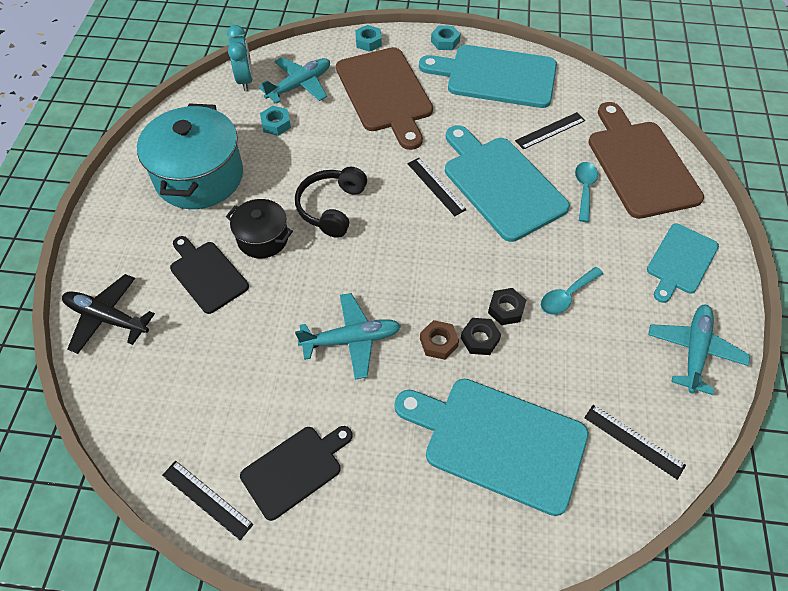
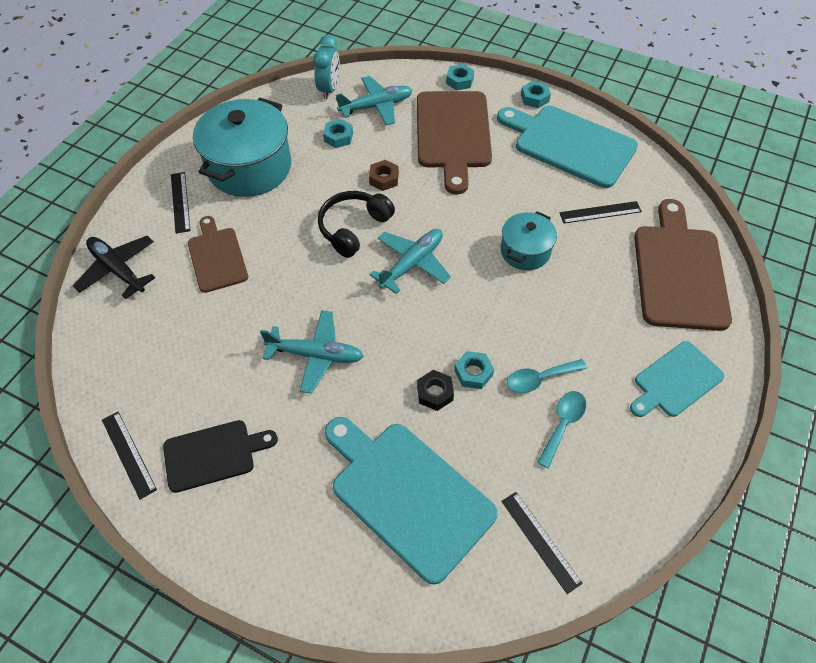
camera: 20 degrees right, 0 degrees up
black cutting board [170,236,249,314] -> brown cutting board [188,216,248,293]
black pot [226,199,293,258] -> none
black ruler [407,158,467,216] -> black ruler moved to [171,172,191,234]
brown nut [420,320,459,360] -> brown nut moved to [369,160,399,191]
turquoise cutting board [445,125,570,242] -> turquoise pot [501,211,557,270]
black nut [488,288,526,325] -> turquoise nut [454,351,494,389]
turquoise spoon [575,162,598,222] -> turquoise spoon moved to [537,391,586,468]
turquoise plane [648,305,750,395] -> turquoise plane moved to [369,229,451,294]

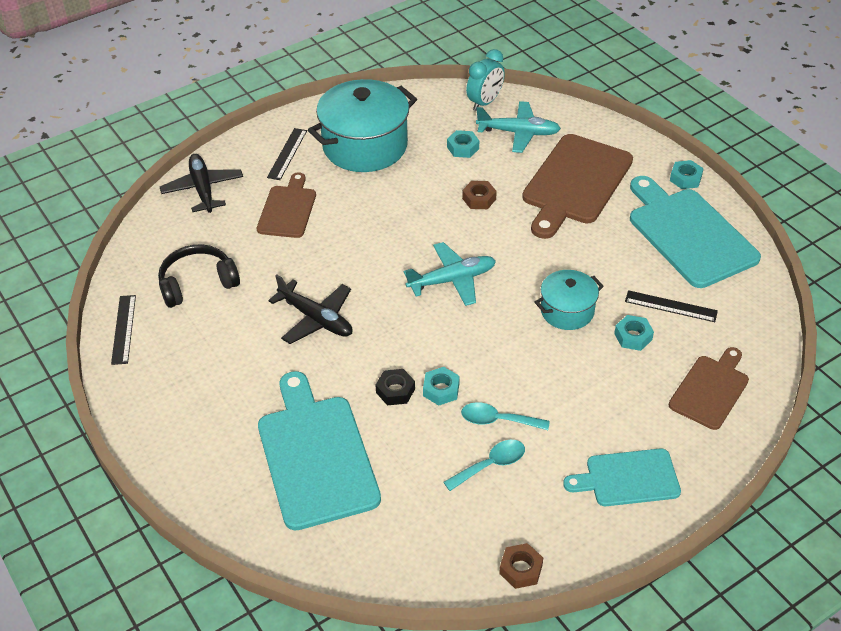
camera: 30 degrees right, 10 degrees down
black cutting board [163,420,278,493] -> none
turquoise plane [260,310,363,394] -> black plane [268,275,353,344]
black headphones [318,191,395,258] -> black headphones moved to [158,244,240,308]
turquoise nut [446,64,474,90] -> turquoise nut moved to [614,315,654,351]
black ruler [501,492,583,594] -> none
brown cutting board [634,199,732,331] -> brown cutting board [669,347,749,430], size x0.59
none -> brown nut [499,543,543,589]

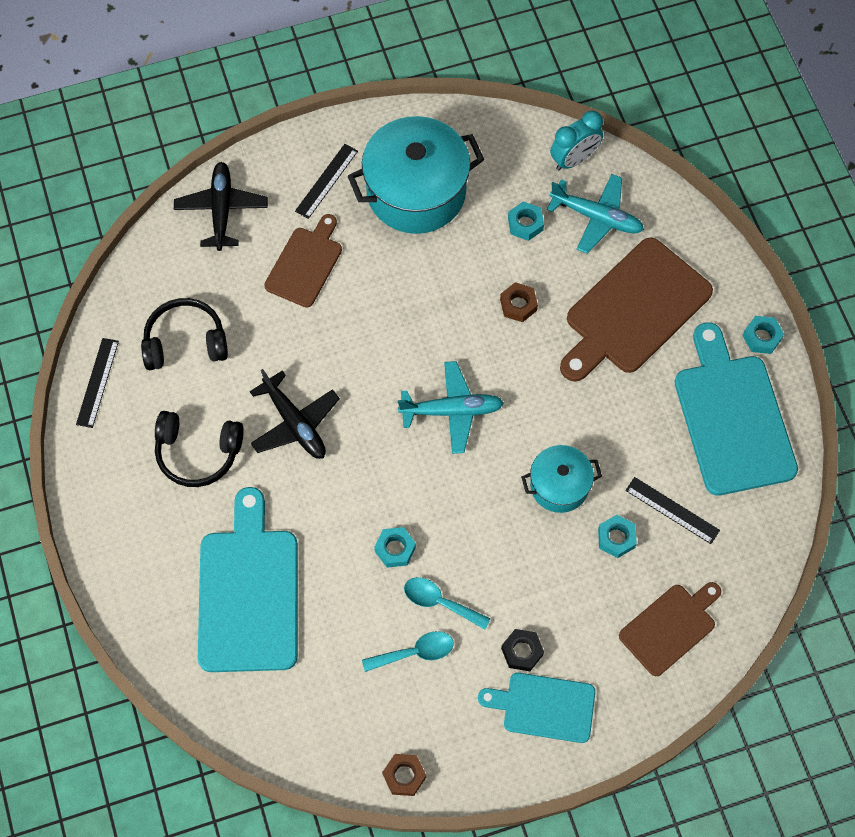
camera: 15 degrees right, 20 degrees up
black nut [376,369,415,405] -> black nut moved to [501,629,544,671]
none -> black headphones [155,411,244,487]

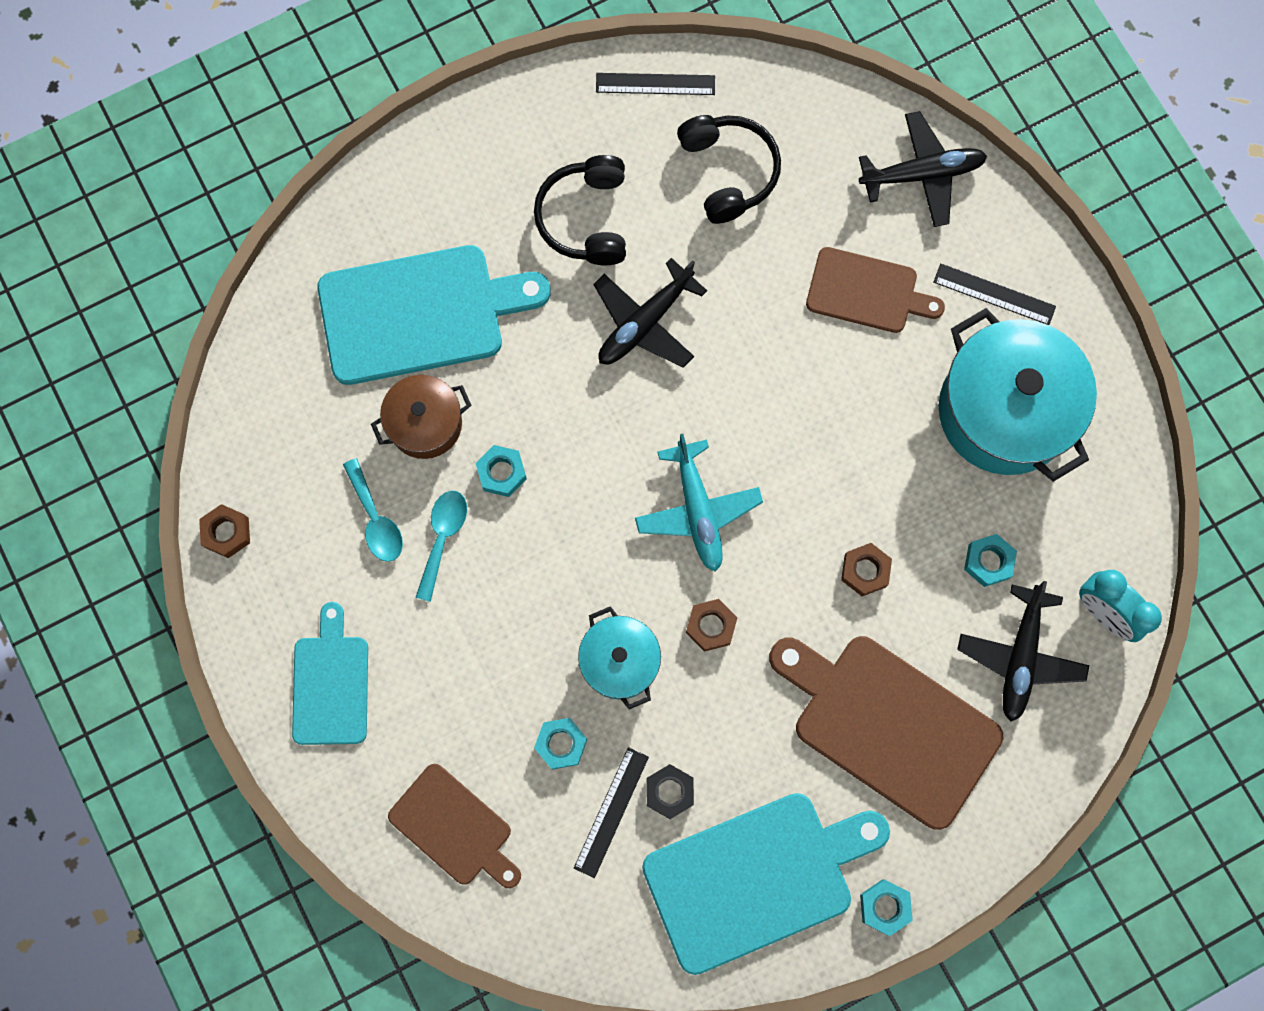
camera: 80 degrees right, 10 degrees up
black nut [501,629,544,671] -> black nut moved to [646,764,694,819]
turquoise plane [547,174,644,254] -> black plane [957,581,1089,721]
none -> brown pot [371,375,471,459]
none -> brown nut [686,599,737,652]

